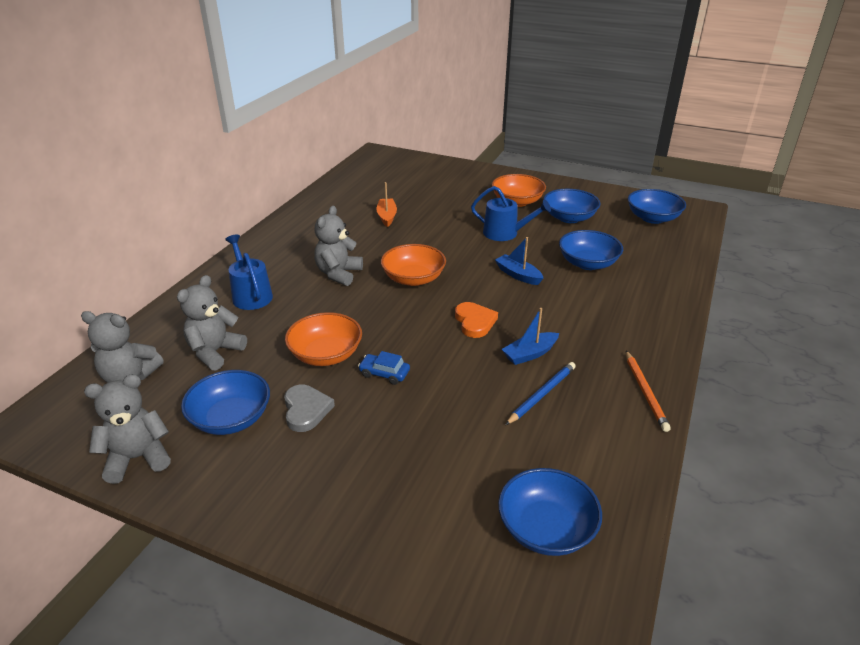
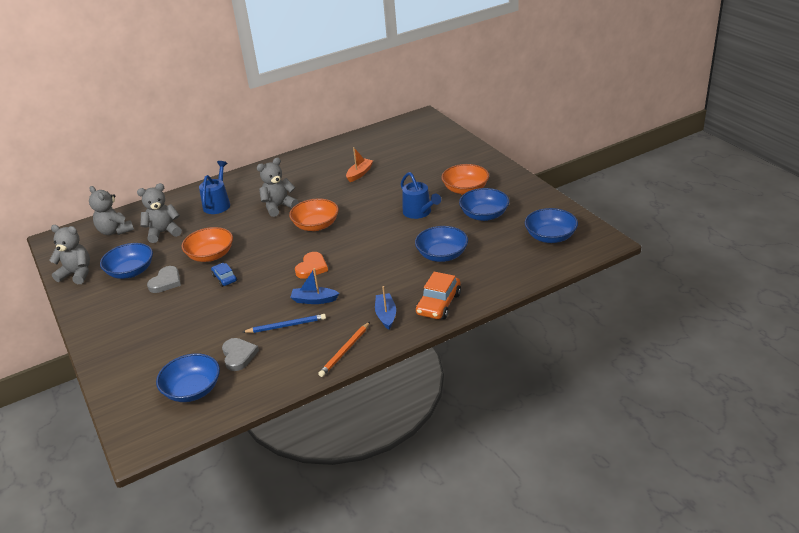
camera: 40 degrees right, 0 degrees up
blue boat [495,237,543,285] -> blue boat moved to [375,286,396,330]
none -> grey heart [222,338,259,371]
none -> orange car [416,272,461,319]

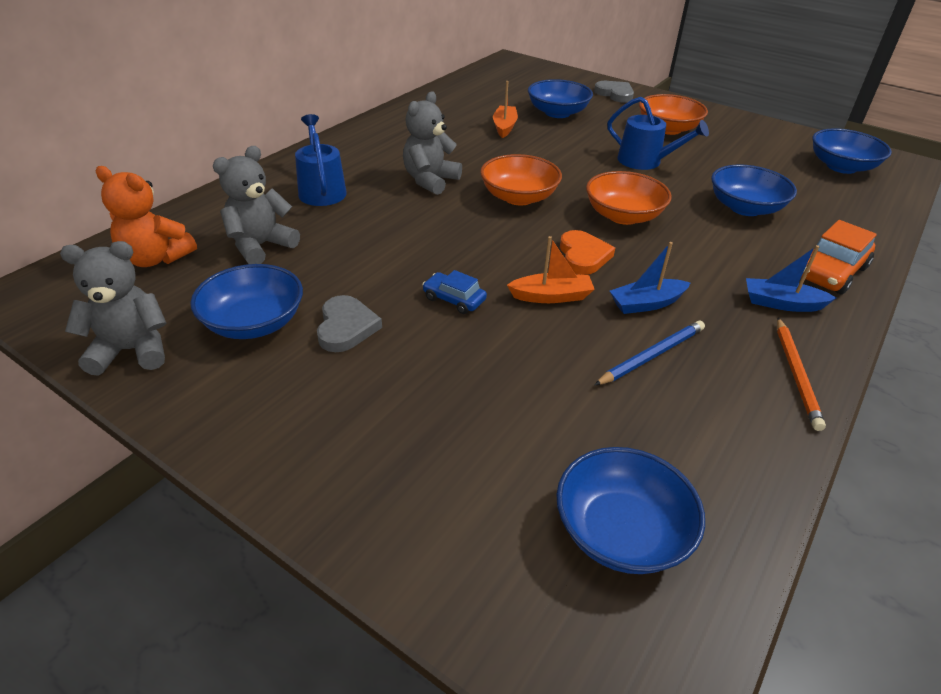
camera: 30 degrees left, 5 degrees up
grey teddy bear [89,186,134,235] -> orange teddy bear [96,166,197,267]
orange bowl [182,227,233,262] -> orange bowl moved to [586,171,672,225]
grey heart [222,338,259,371] -> grey heart moved to [594,81,634,103]
blue boat [375,286,396,330] -> blue boat turned 45 degrees counterclockwise [746,245,836,312]
orange car [416,272,461,319] -> orange car turned 45 degrees clockwise [801,220,877,295]
blue bowl [459,188,509,221] -> blue bowl moved to [528,79,593,118]
none -> orange boat [507,236,595,303]

